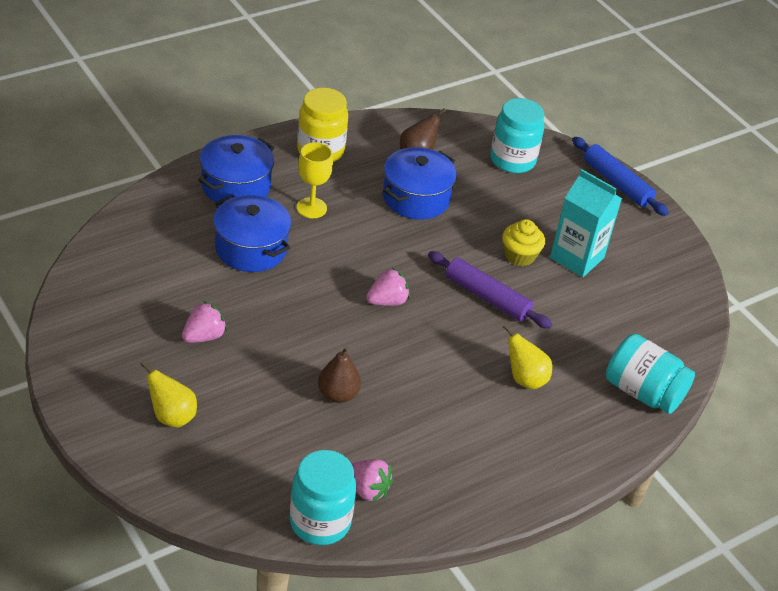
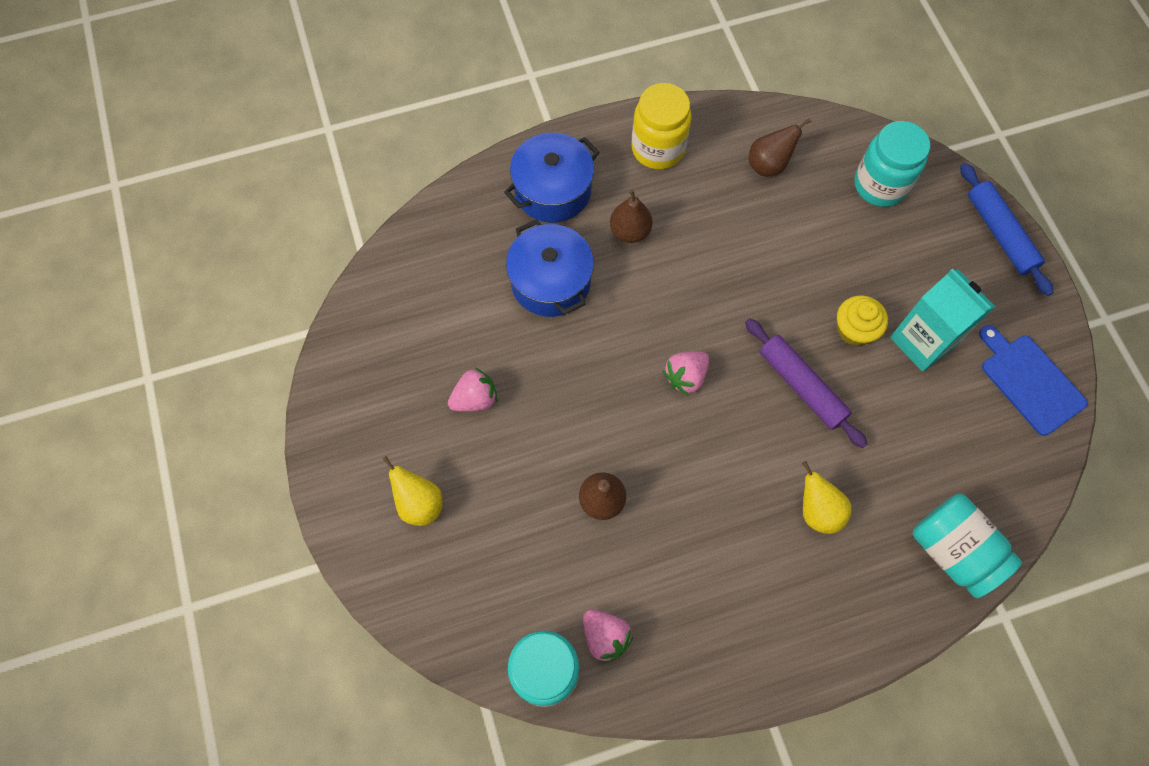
camera: 20 degrees right, 25 degrees up
yellow goblet [297,142,333,218] -> brown pear [610,190,652,243]
pink strawberry [366,268,410,306] -> pink strawberry turned 150 degrees clockwise [663,351,709,396]
blue pot [383,147,457,220] -> none
none -> blue cutting board [979,325,1088,436]

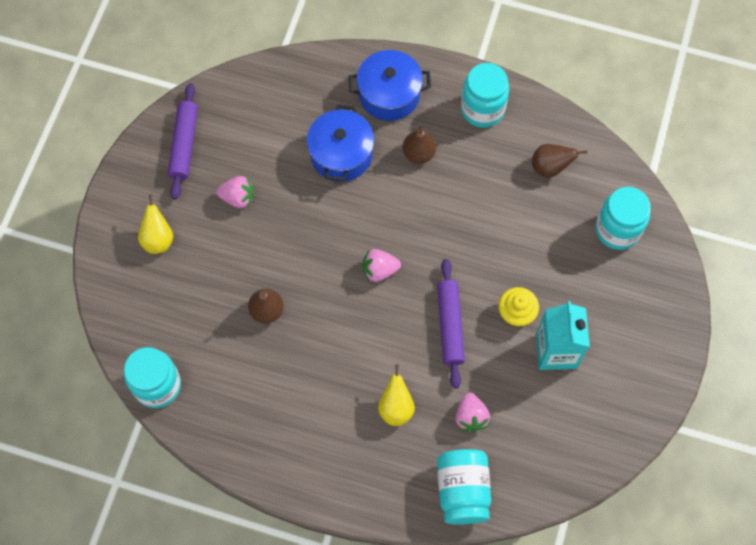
camera: 35 degrees right, 0 degrees up
pink strawberry [583,610,633,664] -> pink strawberry moved to [455,392,490,433]
yellow jar [631,83,692,169] -> turquoise jar [461,63,509,128]
blue rolling pin [960,163,1054,296] -> none
blue cutting board [979,325,1088,436] -> none
none -> purple rolling pin [168,83,198,200]

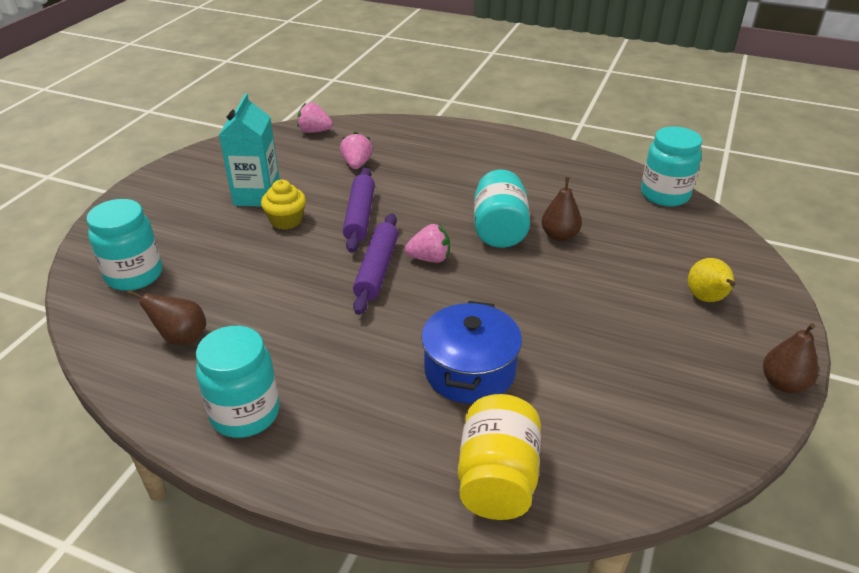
camera: 175 degrees left, 30 degrees down
purple rolling pin [168,83,198,200] -> purple rolling pin moved to [353,213,398,315]
pink strawberry [216,176,253,208] -> pink strawberry moved to [297,102,333,133]
blue pot [349,50,431,121] -> none
yellow pear [378,365,415,426] -> none
brown pear [402,124,436,164] -> brown pear moved to [763,323,819,393]
turquoise jar [437,449,491,525] -> turquoise jar moved to [474,170,530,248]
none -> yellow jar [458,394,541,520]

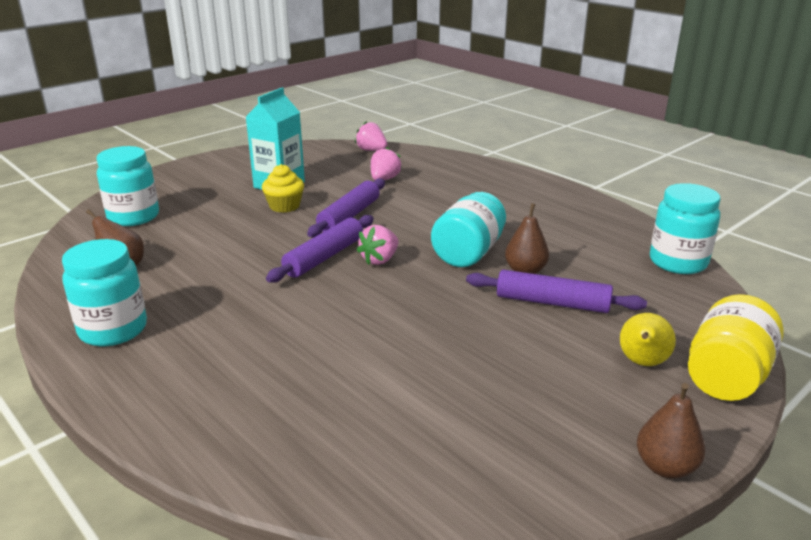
camera: 25 degrees right, 10 degrees down
pink strawberry [405,224,450,263] -> pink strawberry turned 105 degrees clockwise [356,225,398,265]
blue pot [421,301,522,404] -> none
yellow jar [458,394,541,520] -> yellow jar moved to [688,294,784,401]
none -> purple rolling pin [466,270,647,313]

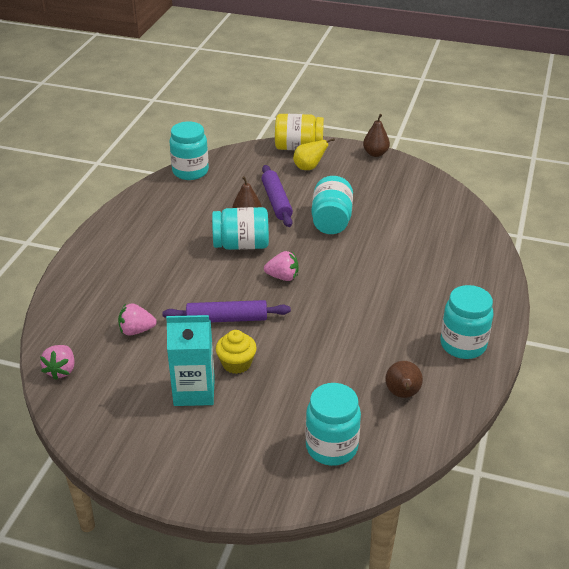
camera: 120 degrees left, 10 degrees up
purple rolling pin [266,215,374,283] -> none
none -> turquoise jar [311,176,353,234]

